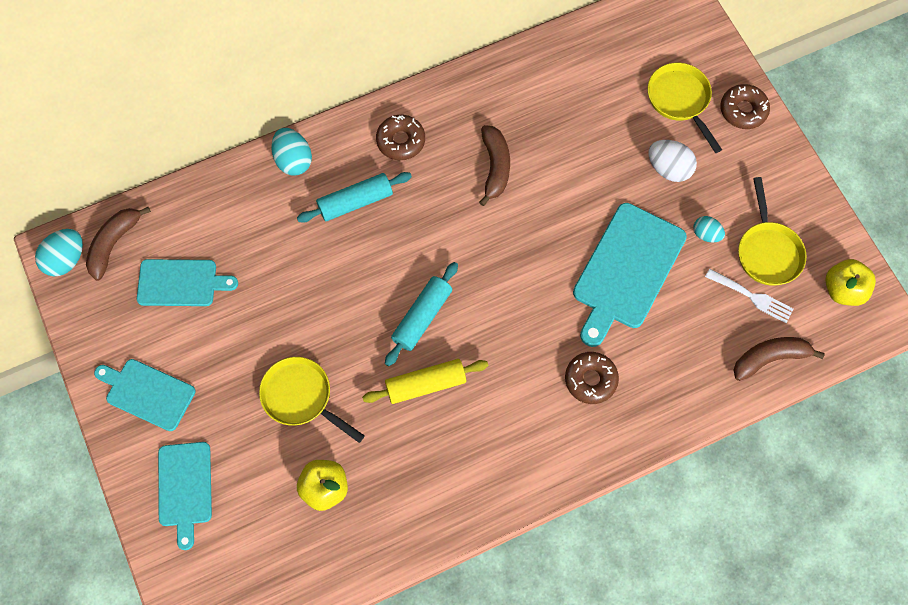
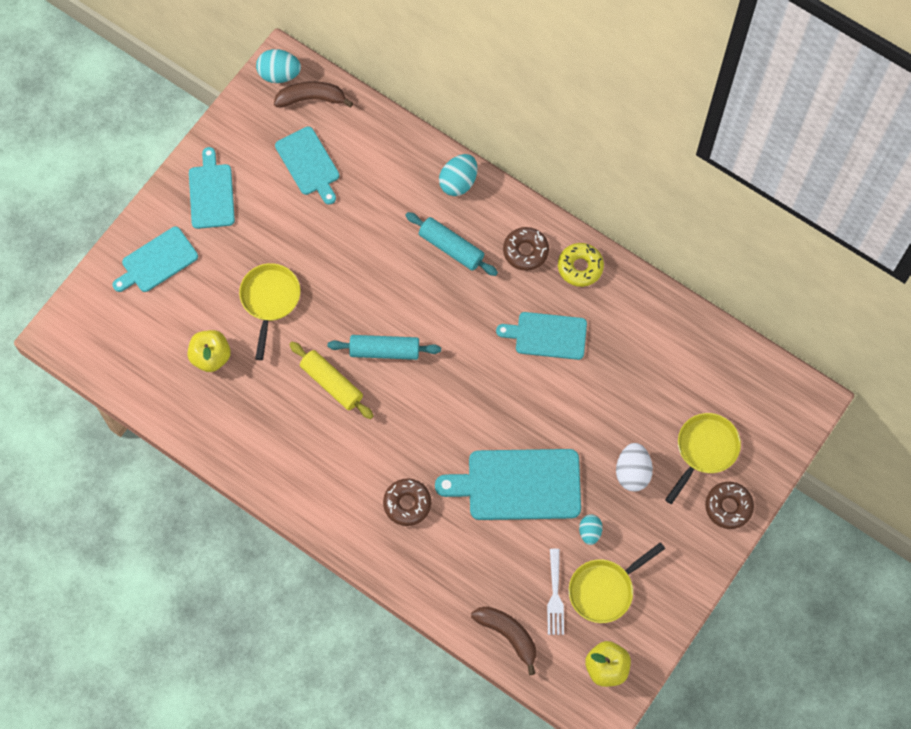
camera: 60 degrees right, 0 degrees up
brown banana [479,125,510,206] -> turquoise cutting board [496,312,587,360]
none -> yellow donut [558,243,604,287]

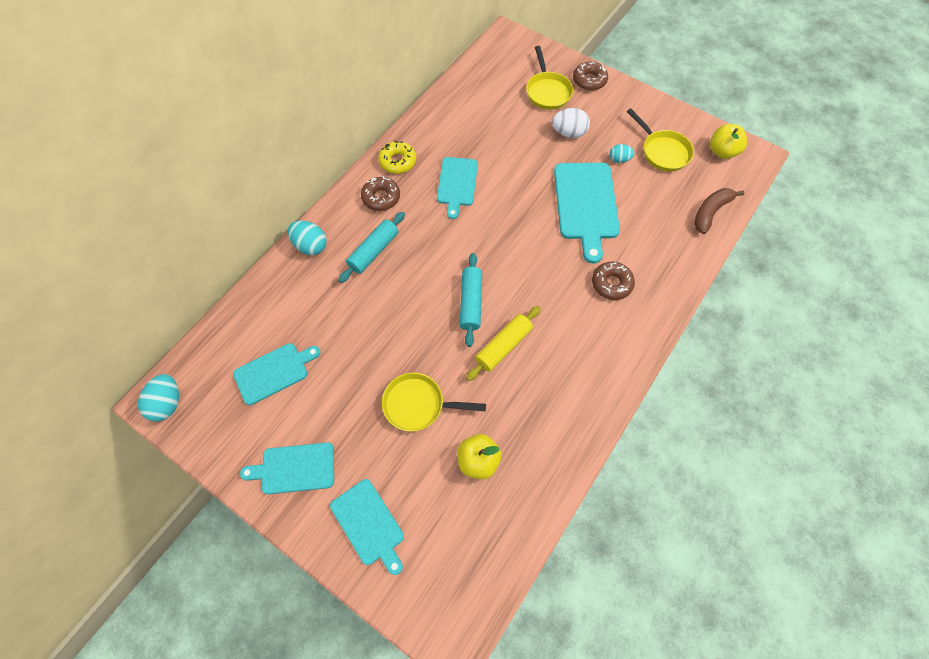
camera: 90 degrees left, 5 degrees down
brown banana [274,81,353,107] -> none
white fork [547,549,564,635] -> none
yellow pan [665,413,741,504] -> yellow pan turned 135 degrees counterclockwise [526,46,573,110]

